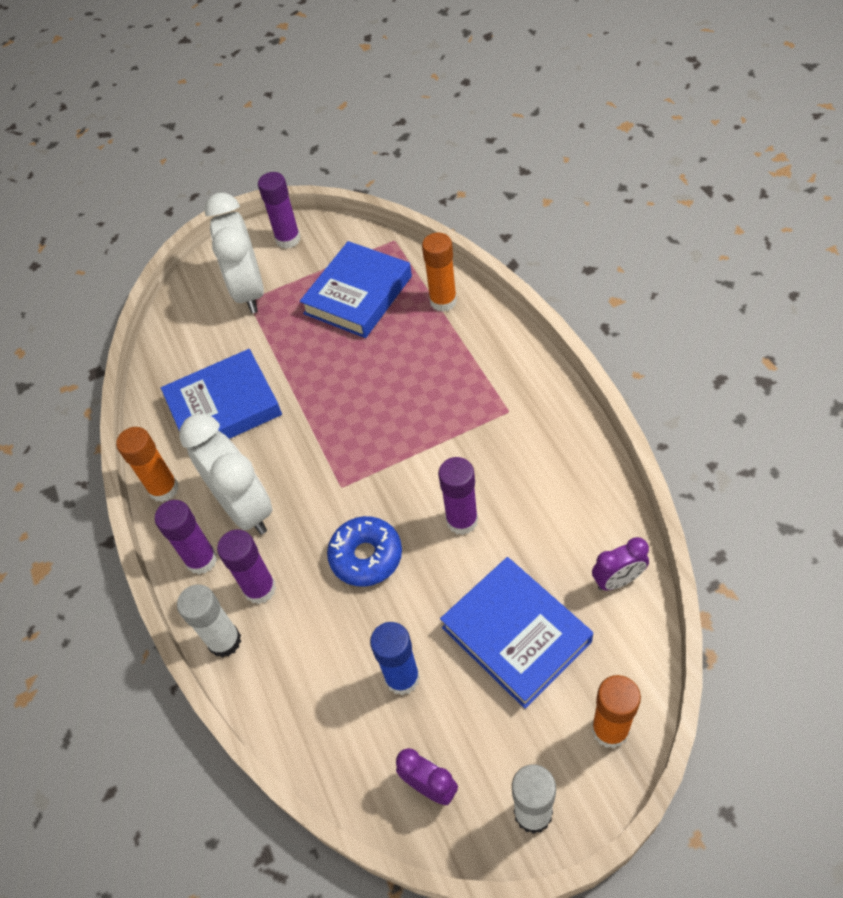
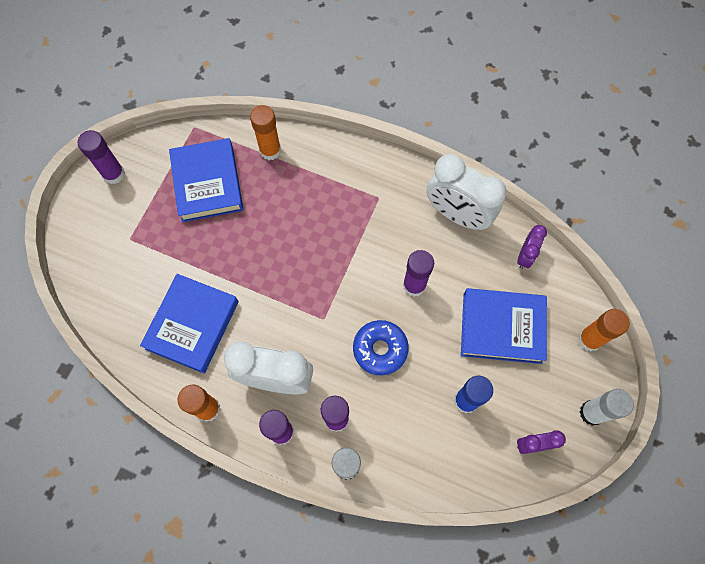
camera: 50 degrees left, 15 degrees up
white clock [204,193,264,313] -> white clock moved to [426,154,506,230]

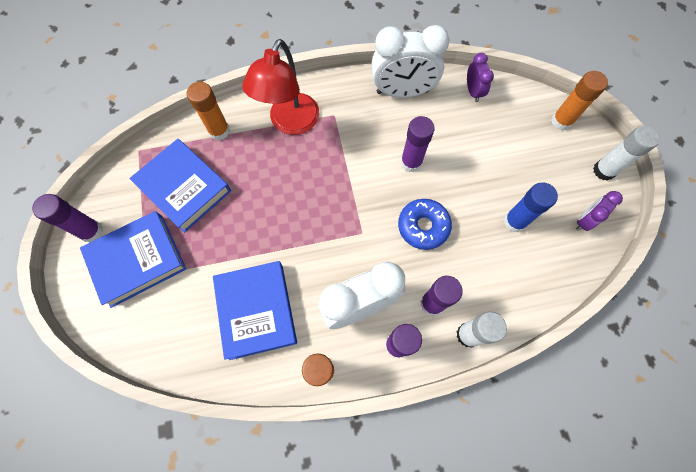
camera: 35 degrees left, 0 degrees up
blue book [461,288,547,364] -> blue book moved to [80,211,186,308]
none -> red lamp [242,39,319,135]

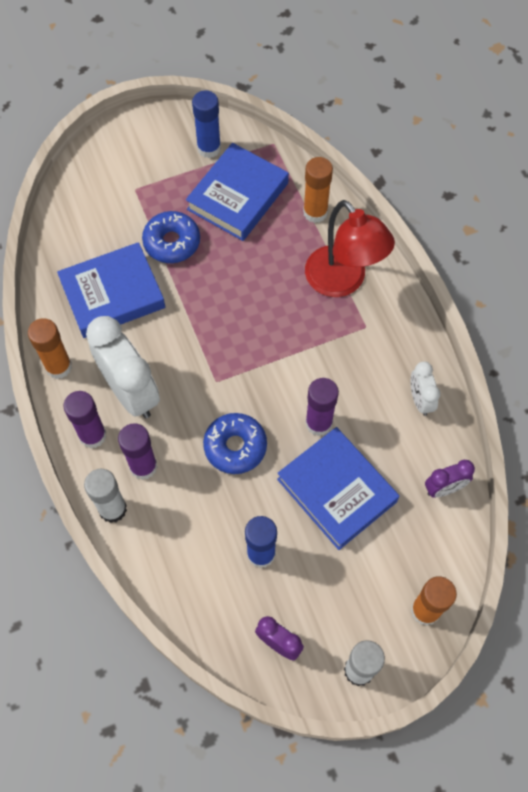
camera: 80 degrees right, 5 degrees down
purple glue stick [32,194,103,243] -> none
blue book [80,211,186,308] -> blue book moved to [277,427,400,550]
red lamp [242,39,319,135] -> red lamp turned 135 degrees counterclockwise [305,200,395,297]
white clock [372,25,449,98] -> white clock [410,361,440,416], size x0.51
none -> blue donut [142,211,200,263]
none -> blue glue stick [192,90,221,158]

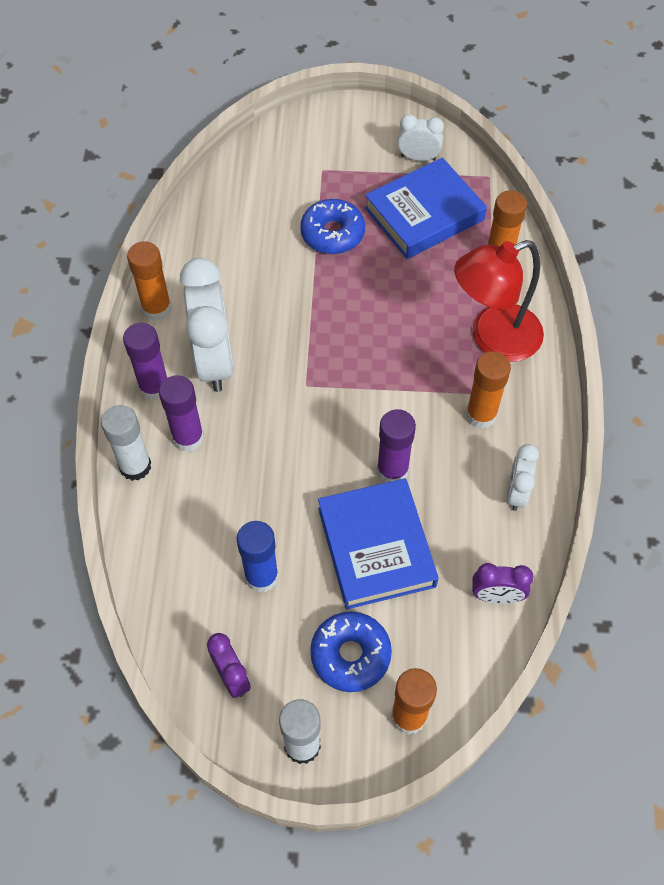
camera: 25 degrees right, 5 degrees down
blue book [57,242,165,338] -> none
blue glue stick [192,90,221,158] -> white clock [398,114,444,161]
blue donut [203,413,267,474] -> blue donut moved to [310,611,392,692]
red lamp [305,200,395,297] -> red lamp turned 75 degrees clockwise [454,240,544,362]
none -> orange glue stick [466,351,511,429]

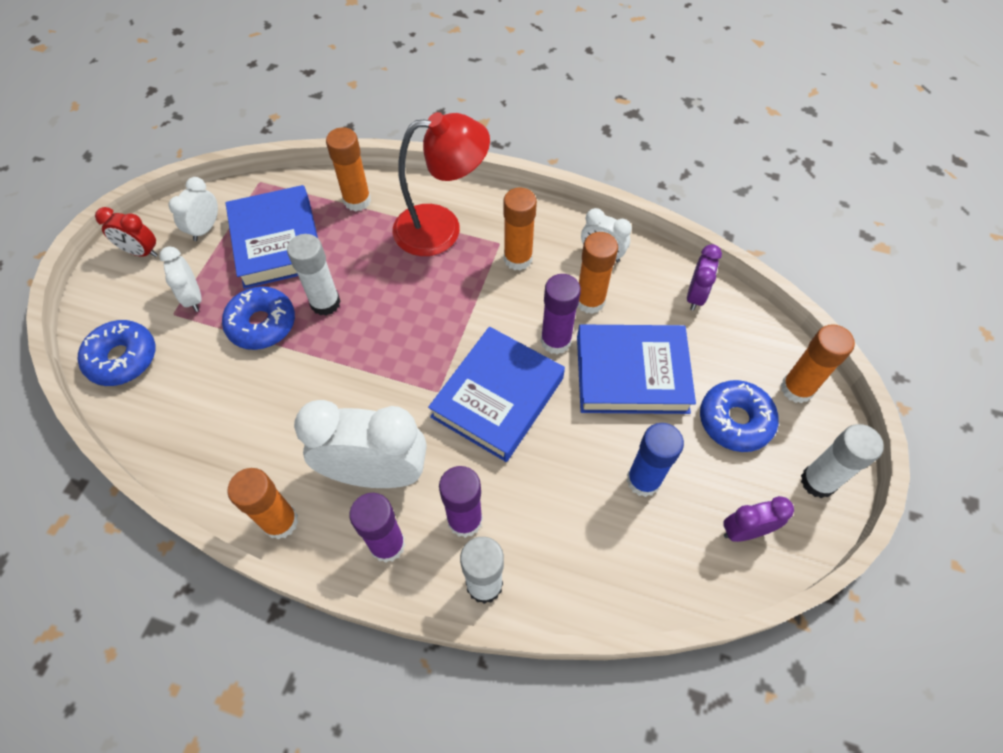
camera: 75 degrees left, 0 degrees up
red lamp [454,240,544,362] -> red lamp turned 90 degrees counterclockwise [393,112,490,256]
none -> blue donut [78,320,155,386]
none -> red clock [95,207,158,257]
none -> white clock [159,246,202,312]
none -> white glue stick [287,234,341,316]
none -> blue book [428,327,565,462]
none -> orange glue stick [577,232,618,314]

